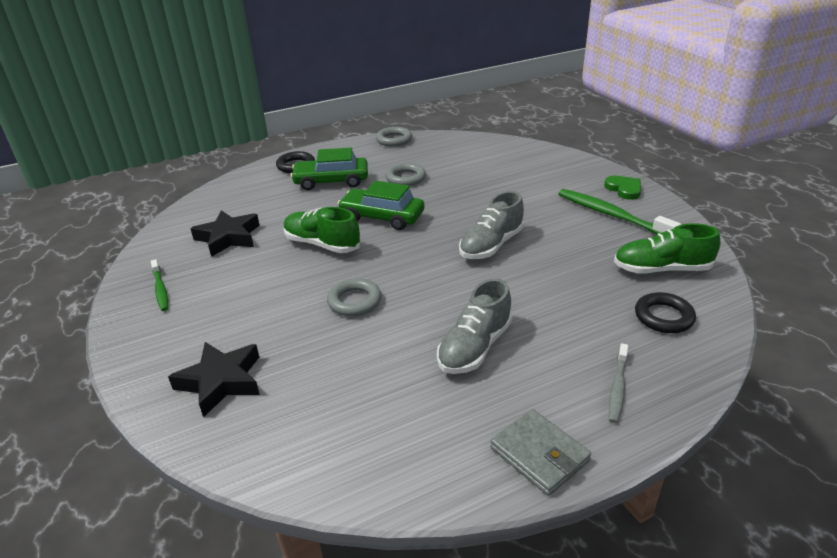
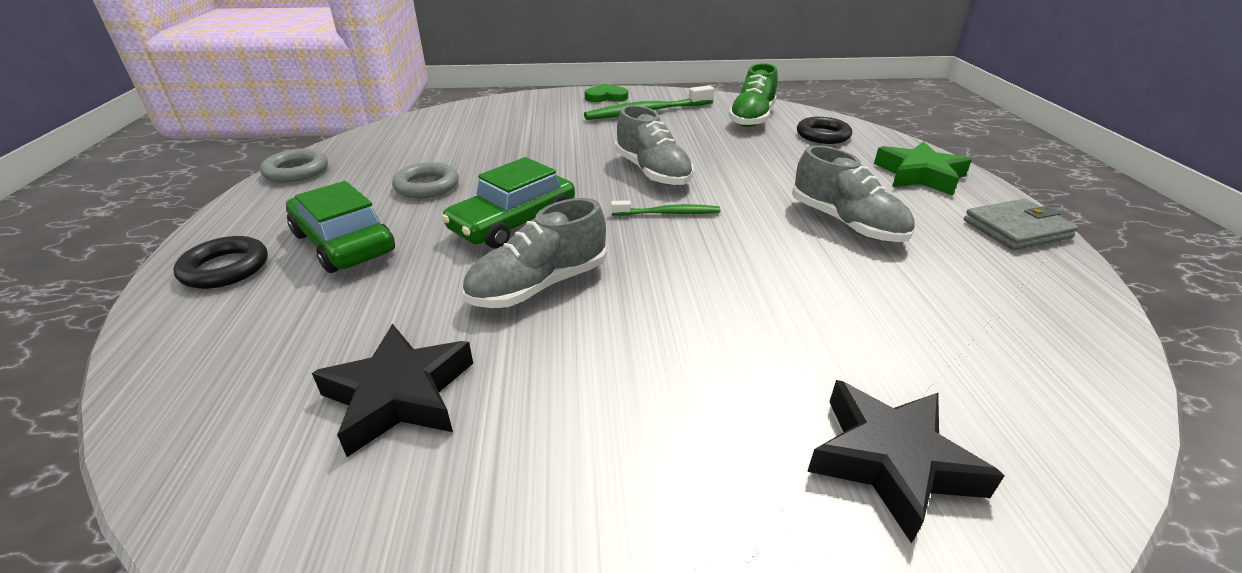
camera: 70 degrees left, 0 degrees up
green toothbrush [151,259,168,311] -> green toothbrush moved to [611,200,720,216]
green shoe [284,207,361,253] -> grey shoe [462,198,607,308]
green car [290,148,368,190] -> green car turned 120 degrees clockwise [286,181,395,273]
grey ring [327,278,382,316] -> none
grey toothbrush [609,343,628,423] -> green star [874,141,972,196]

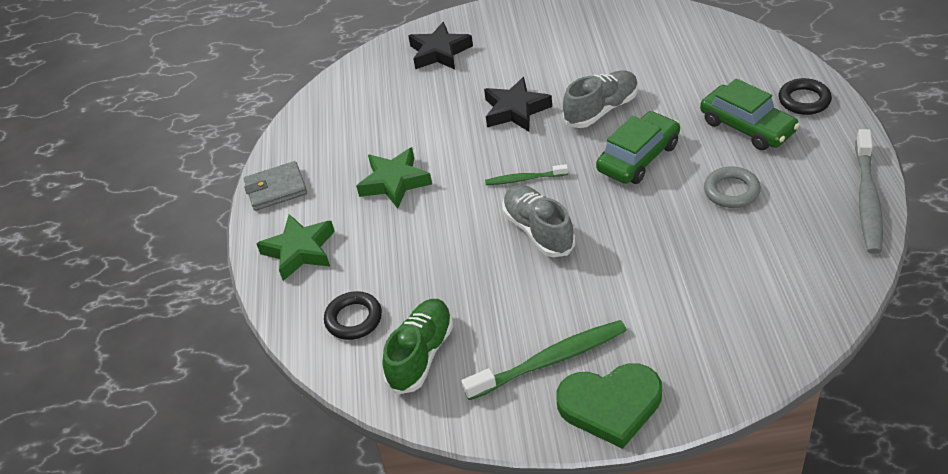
camera: 175 degrees left, 10 degrees up
grey ring [260,149,328,183] -> grey toothbrush [855,129,883,254]
black star [312,324,473,457] -> black star moved to [484,77,552,132]
green heart [585,84,628,102] -> green heart [556,363,662,449], size x1.71
grey shoe [792,145,915,242] -> green star [356,147,432,209]

